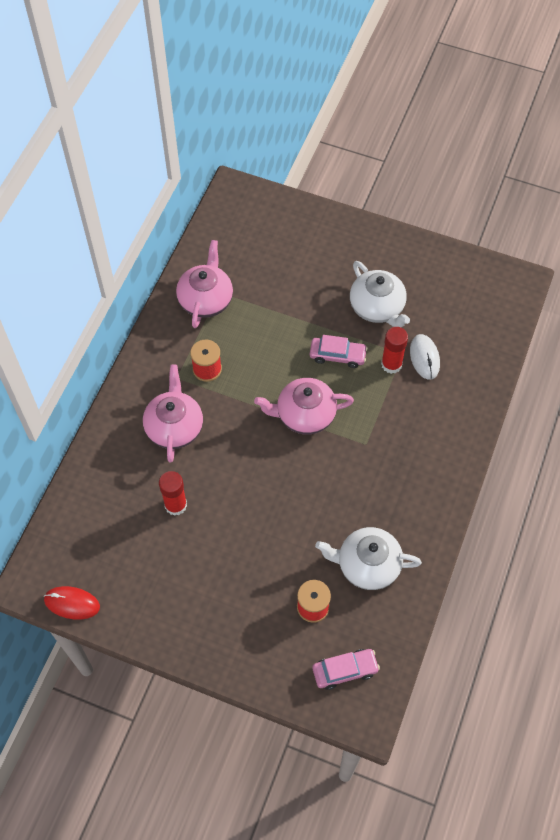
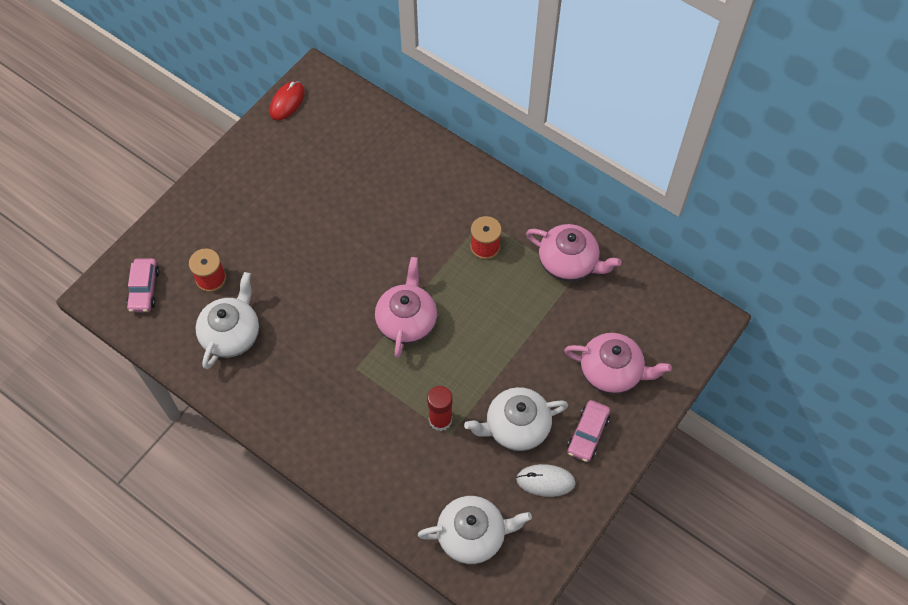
camera: 105 degrees right, 0 degrees up
pink teapot [143,365,203,463] -> pink teapot moved to [564,333,672,394]
red glue stick [159,471,187,516] -> none
pink car [310,335,368,368] -> pink car moved to [567,400,610,462]
white mouse [410,334,440,380] -> white mouse moved to [516,464,576,497]
none -> white teapot [418,496,532,564]

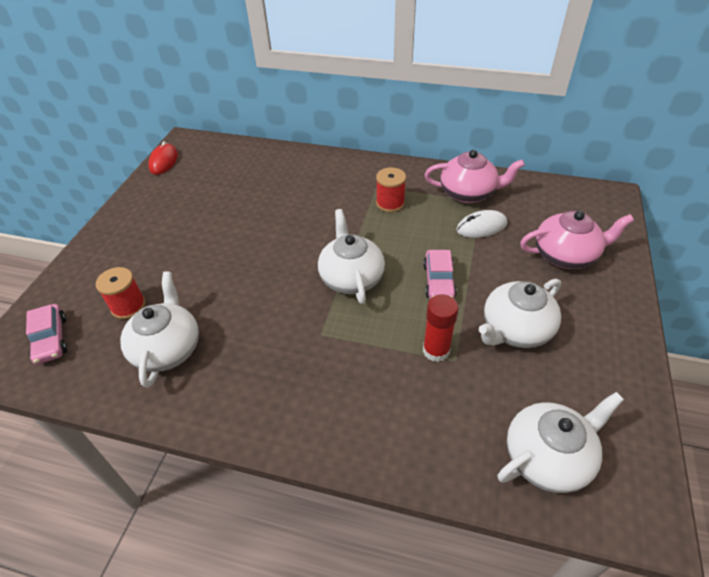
camera: 20 degrees left, 15 degrees down
pink teapot [375,257,437,358] -> white teapot [318,209,385,304]
white mouse [516,464,576,497] -> white mouse moved to [456,210,507,238]
pink car [567,400,610,462] -> pink car moved to [423,250,457,299]

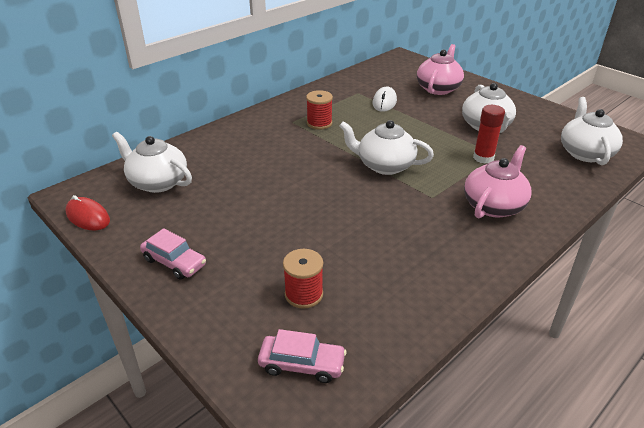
camera: 60 degrees left, 10 degrees down
white teapot [120,272,199,388] -> white teapot moved to [112,132,192,193]
pink car [423,250,457,299] -> pink car moved to [140,228,206,279]
pink teapot [424,150,525,203] -> pink teapot moved to [464,145,532,218]

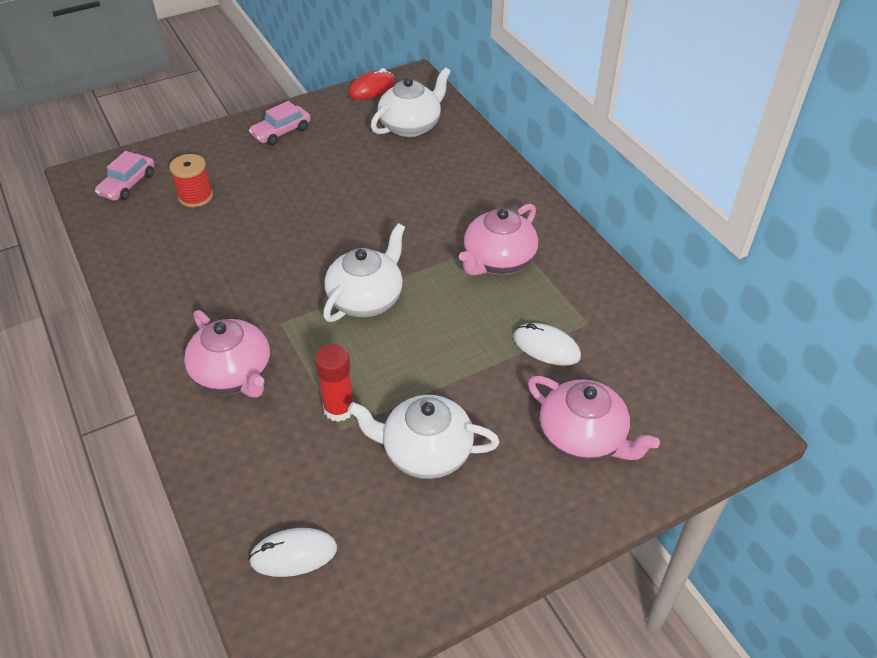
camera: 105 degrees right, 10 degrees up
red spool [306,90,333,130] -> pink teapot [459,204,538,276]
white teapot [561,97,623,165] -> white mouse [248,528,337,577]

